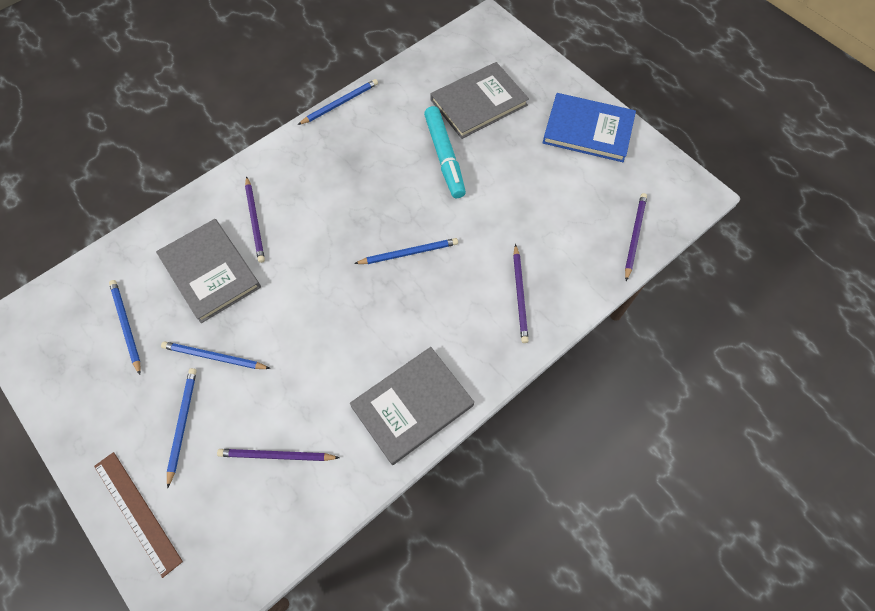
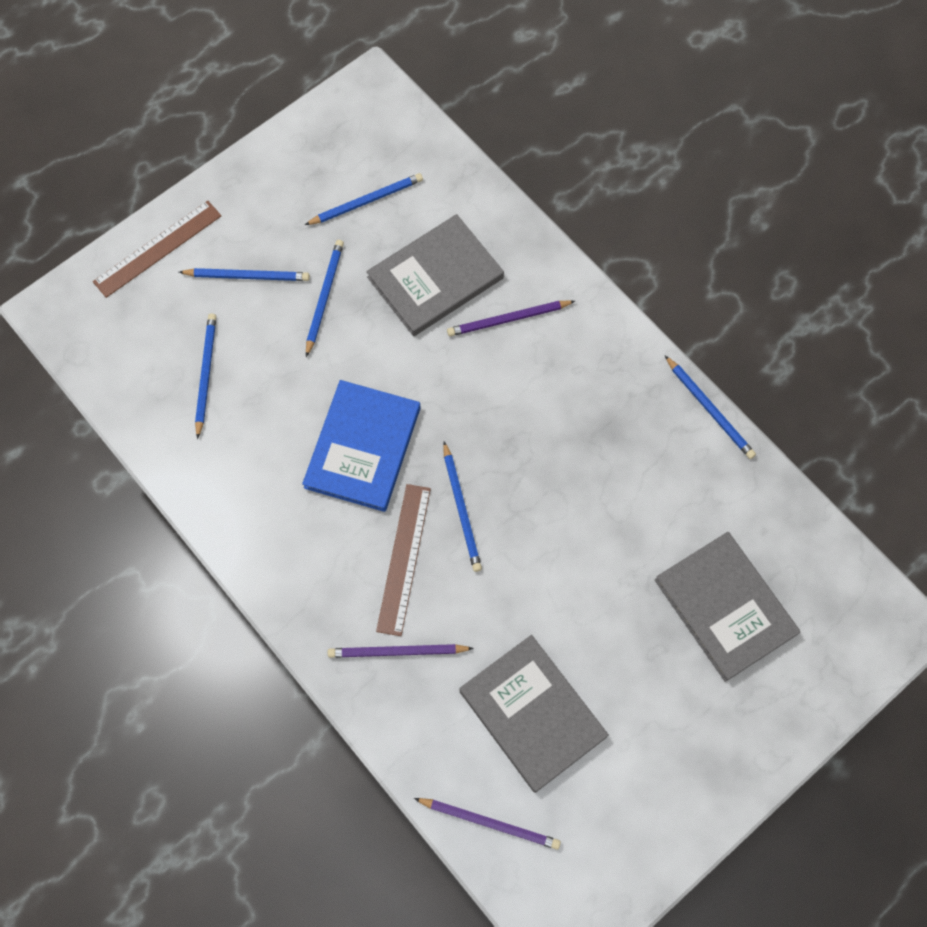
camera: 90 degrees right, 5 degrees up
purple pencil [217,449,340,461] -> blue pencil [195,314,216,439]
grey book [350,347,474,465] -> grey book moved to [459,635,609,793]
turquoise marker [424,106,466,199] -> none
blue book [543,93,636,162] -> blue book moved to [302,380,421,512]
none -> brown ruler [376,484,431,636]

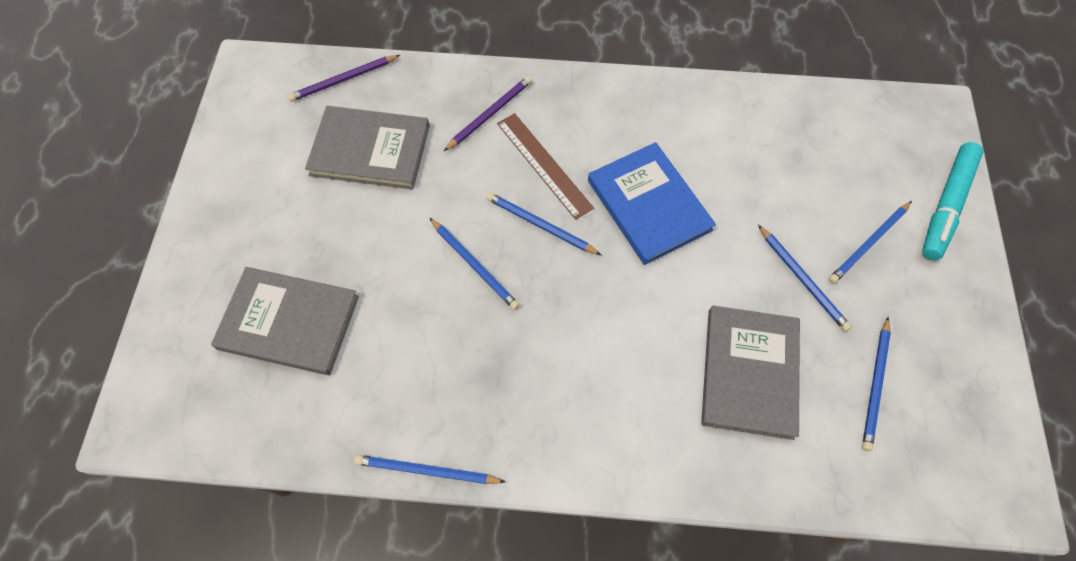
camera: 135 degrees right, 5 degrees down
brown ruler [93,201,221,298] -> turquoise marker [922,142,983,260]
blue pencil [195,314,216,439] -> blue pencil moved to [430,218,520,310]
purple pencil [447,300,575,336] -> none

